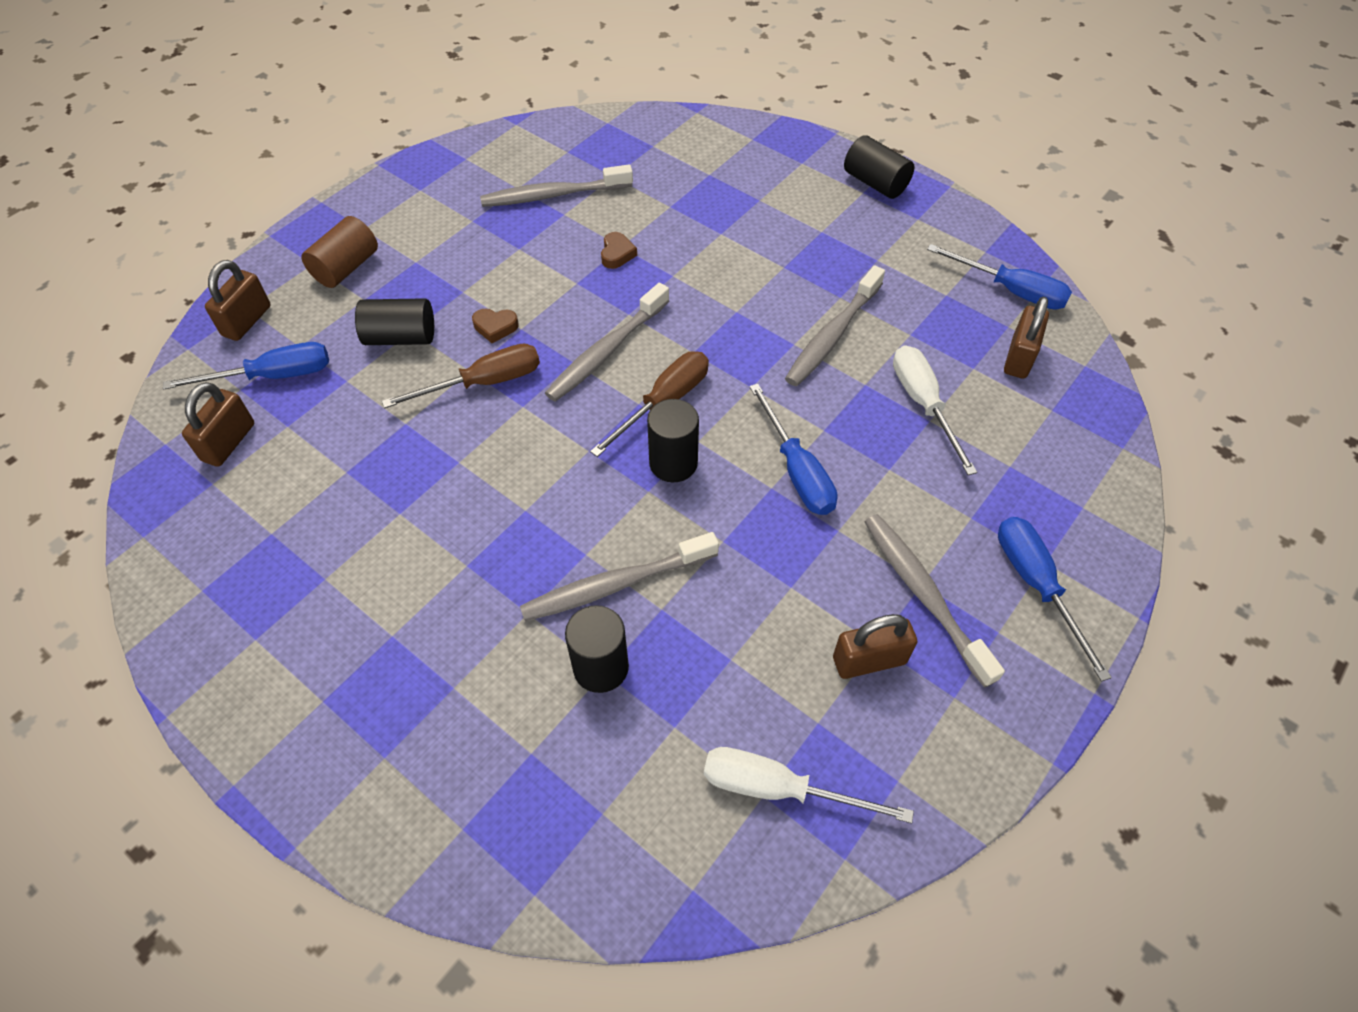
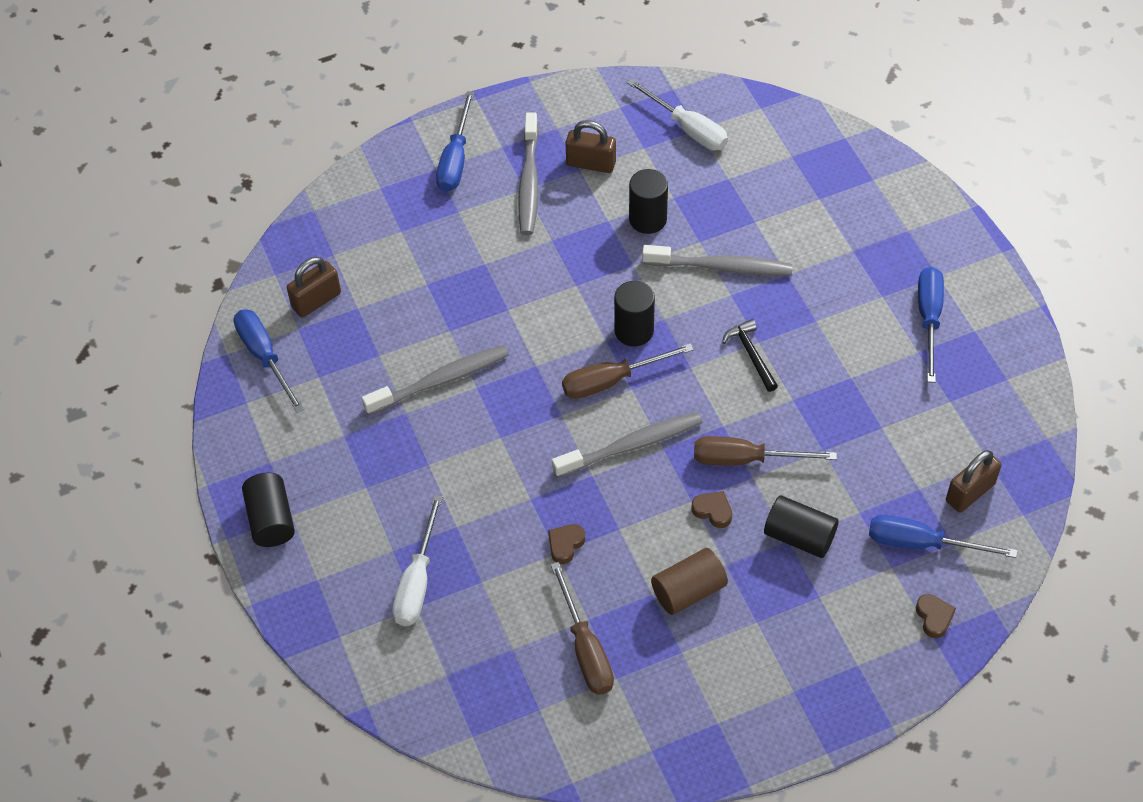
camera: 150 degrees left, 0 degrees up
brown padlock [205,260,271,341] -> brown heart [916,594,956,638]
brown cylinder [301,216,378,288] -> brown cylinder moved to [651,548,728,615]
grey toothbrush [480,165,633,207] -> brown screwdriver [550,562,614,695]
black cylinder [565,605,629,693] -> black cylinder moved to [629,169,668,234]
blue screwdriver [749,383,837,515] -> blue screwdriver moved to [918,267,944,383]
white screwdriver [893,345,977,475] -> white screwdriver moved to [392,495,443,626]
none -> black hammer [722,319,778,392]

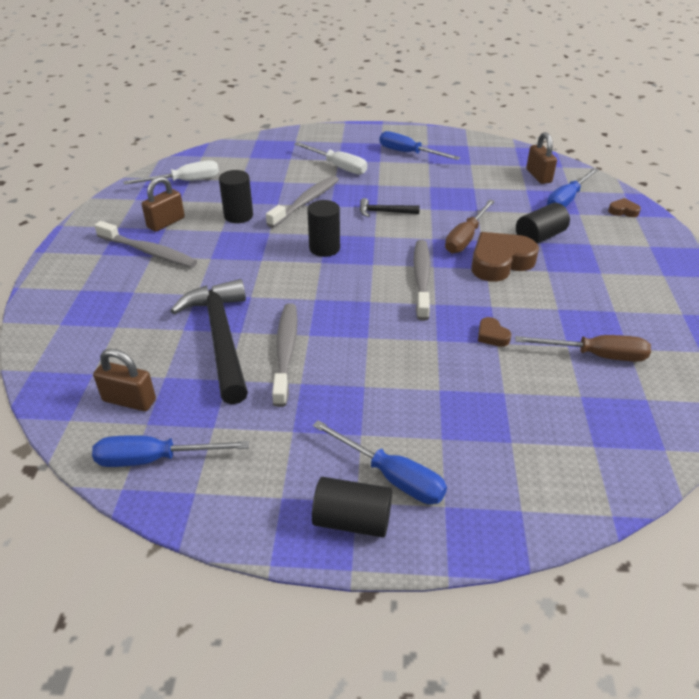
camera: 65 degrees left, 15 degrees down
brown padlock [287,257,341,317] -> brown padlock turned 60 degrees counterclockwise [93,349,156,411]
white screwdriver [392,495,443,626] -> white screwdriver moved to [294,142,367,175]
blue screwdriver [436,91,474,192] -> blue screwdriver moved to [313,420,447,504]
brown screwdriver [562,343,694,399] -> none
brown cylinder [651,548,728,615] -> none
brown heart [691,491,732,528] -> brown heart [471,232,539,282], size x2.19
none -> black hammer [170,279,248,404]

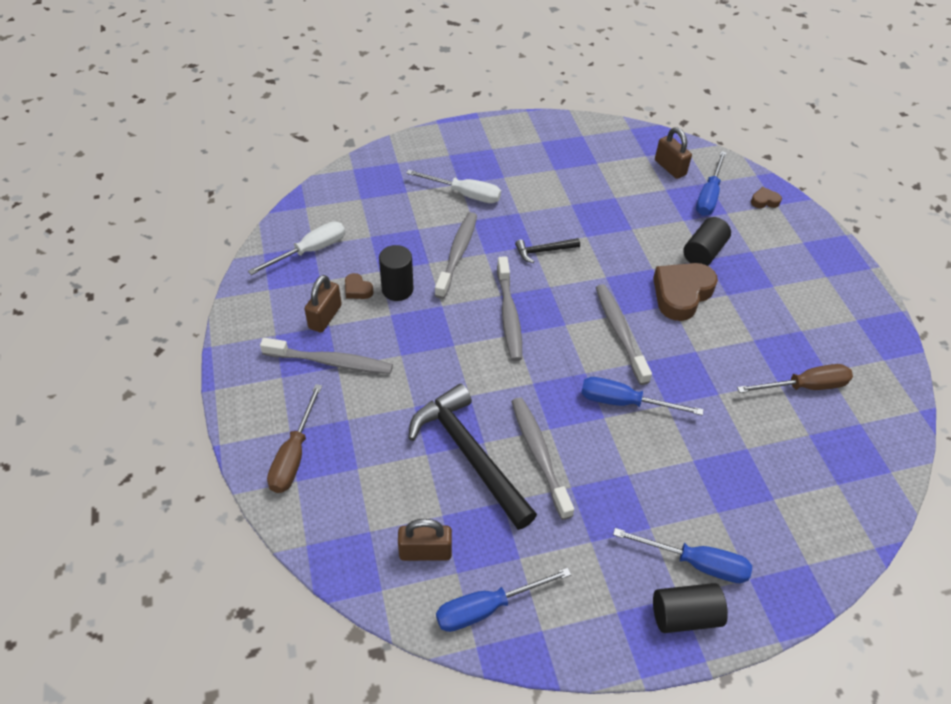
camera: 20 degrees left, 10 degrees up
black cylinder [307,200,340,257] -> grey toothbrush [497,256,522,361]
blue screwdriver [379,131,460,160] -> blue screwdriver moved to [581,377,704,416]
brown screwdriver [445,199,495,253] -> brown screwdriver moved to [267,384,322,493]
brown heart [478,317,511,347] -> brown heart moved to [345,273,374,299]

